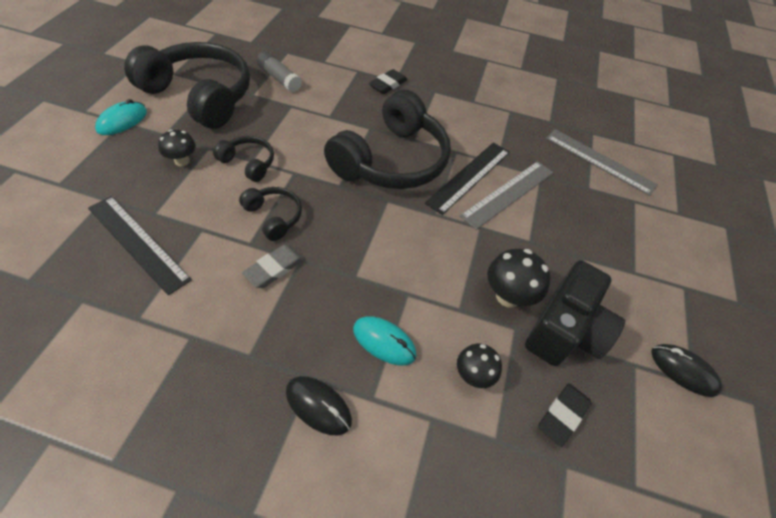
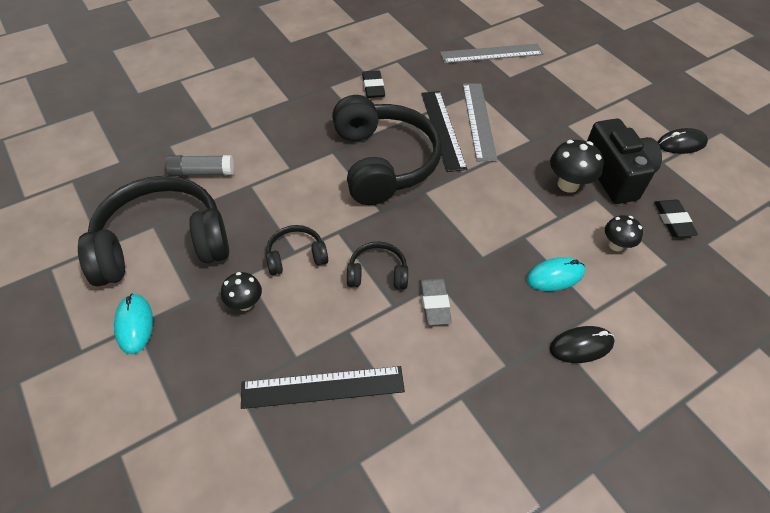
camera: 45 degrees left, 0 degrees up
black eraser [369,69,407,94] -> black eraser moved to [362,70,385,98]

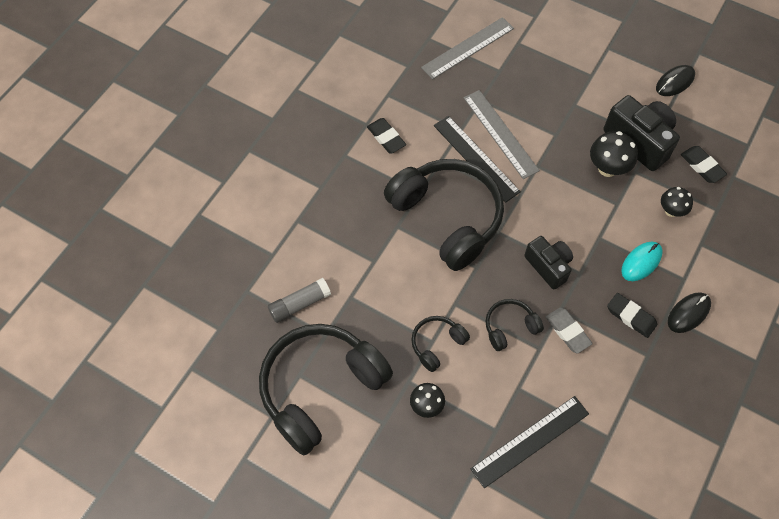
camera: 25 degrees left, 10 degrees up
turquoise mouse [114,293,153,354] -> none
none -> black camera [524,236,573,290]
none -> black eraser [607,293,658,338]

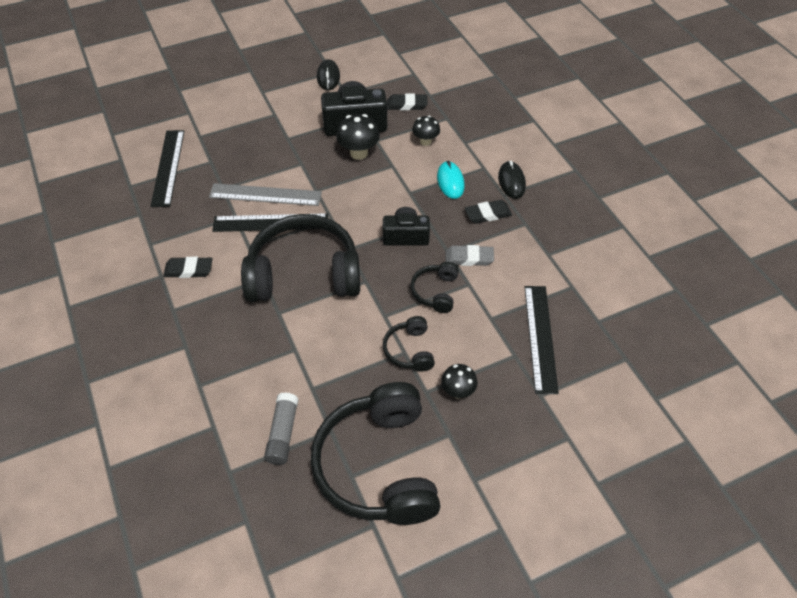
camera: 55 degrees left, 10 degrees down
grey ruler [421,17,514,80] -> black ruler [150,130,185,207]

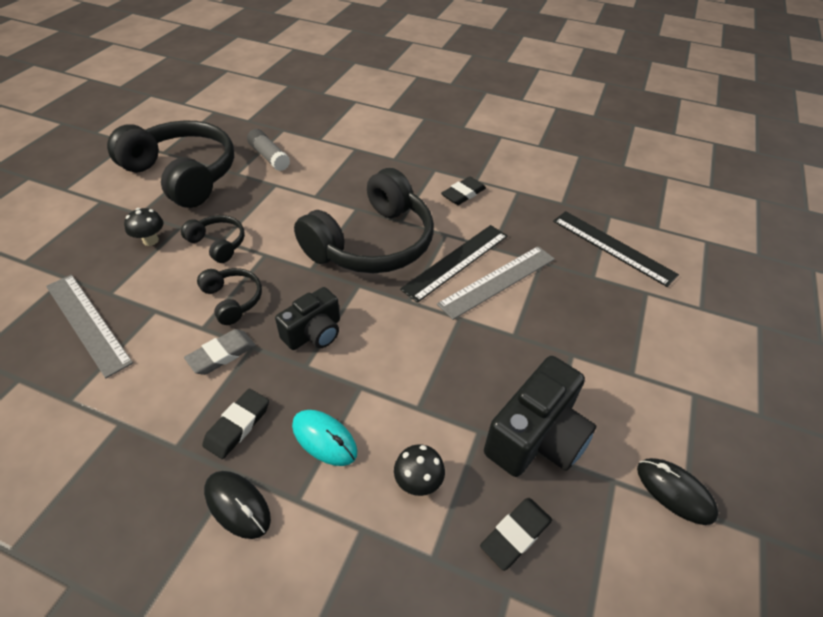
camera: 135 degrees right, 5 degrees down
black mushroom [336,114,380,160] -> none
black ruler [524,286,559,394] -> grey ruler [46,274,133,378]

